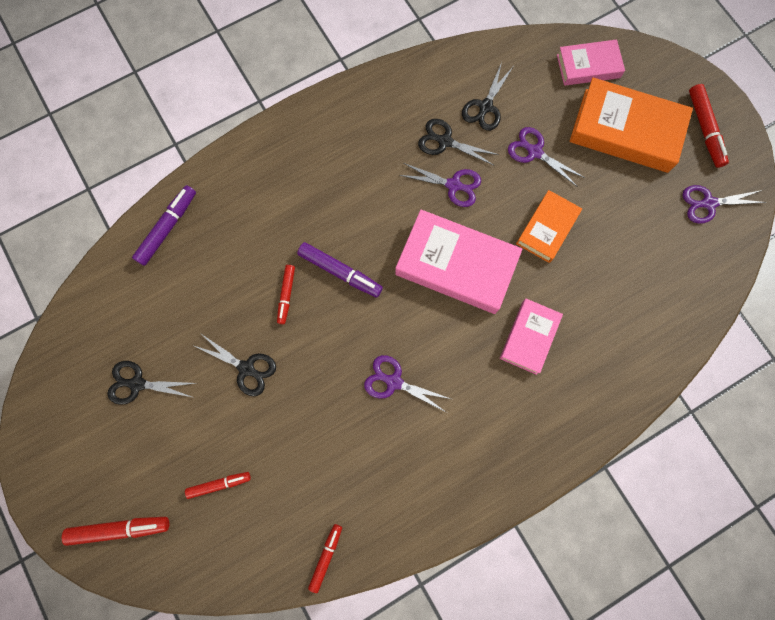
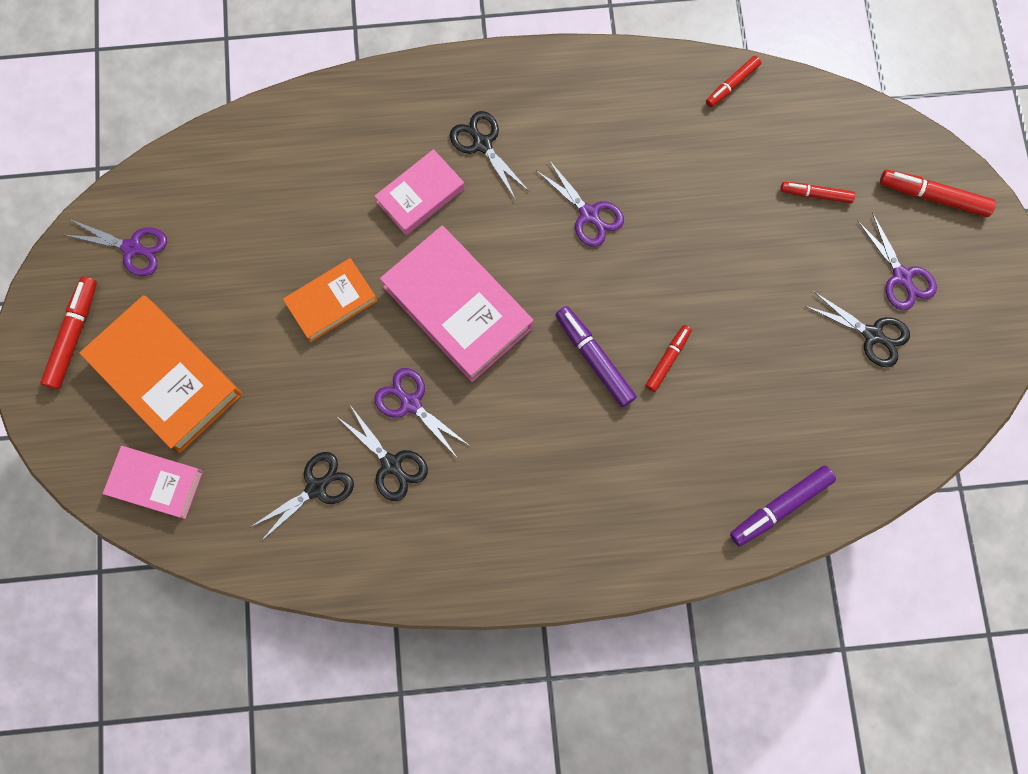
camera: 155 degrees left, 0 degrees up
black scissors [195,335,276,396] -> black scissors moved to [450,111,530,200]
purple scissors [508,127,585,187] -> purple scissors moved to [858,213,937,310]

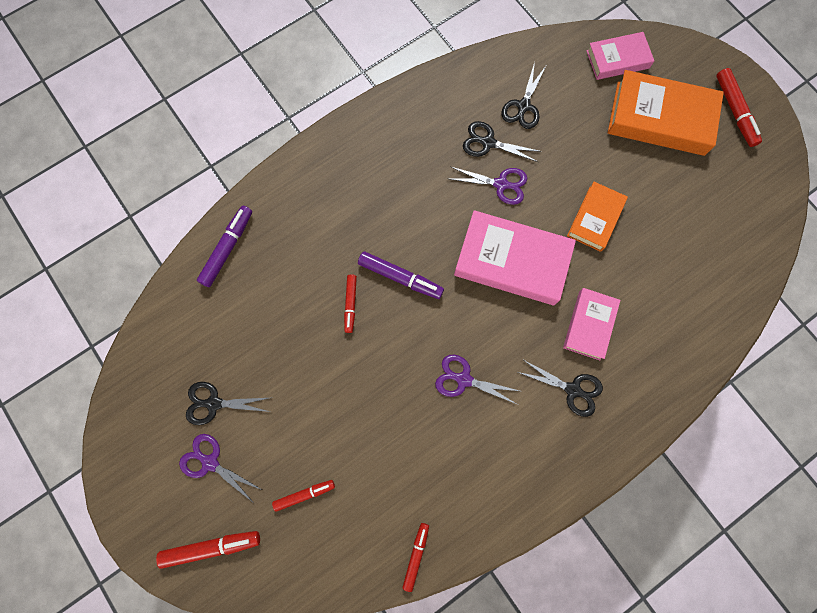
camera: 150 degrees right, 0 degrees up
purple scissors [65,219,167,276] -> none

